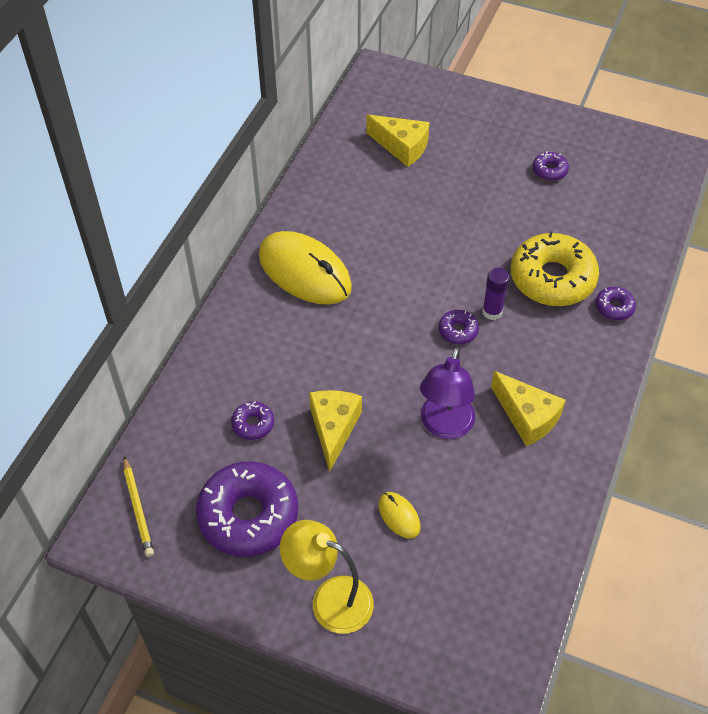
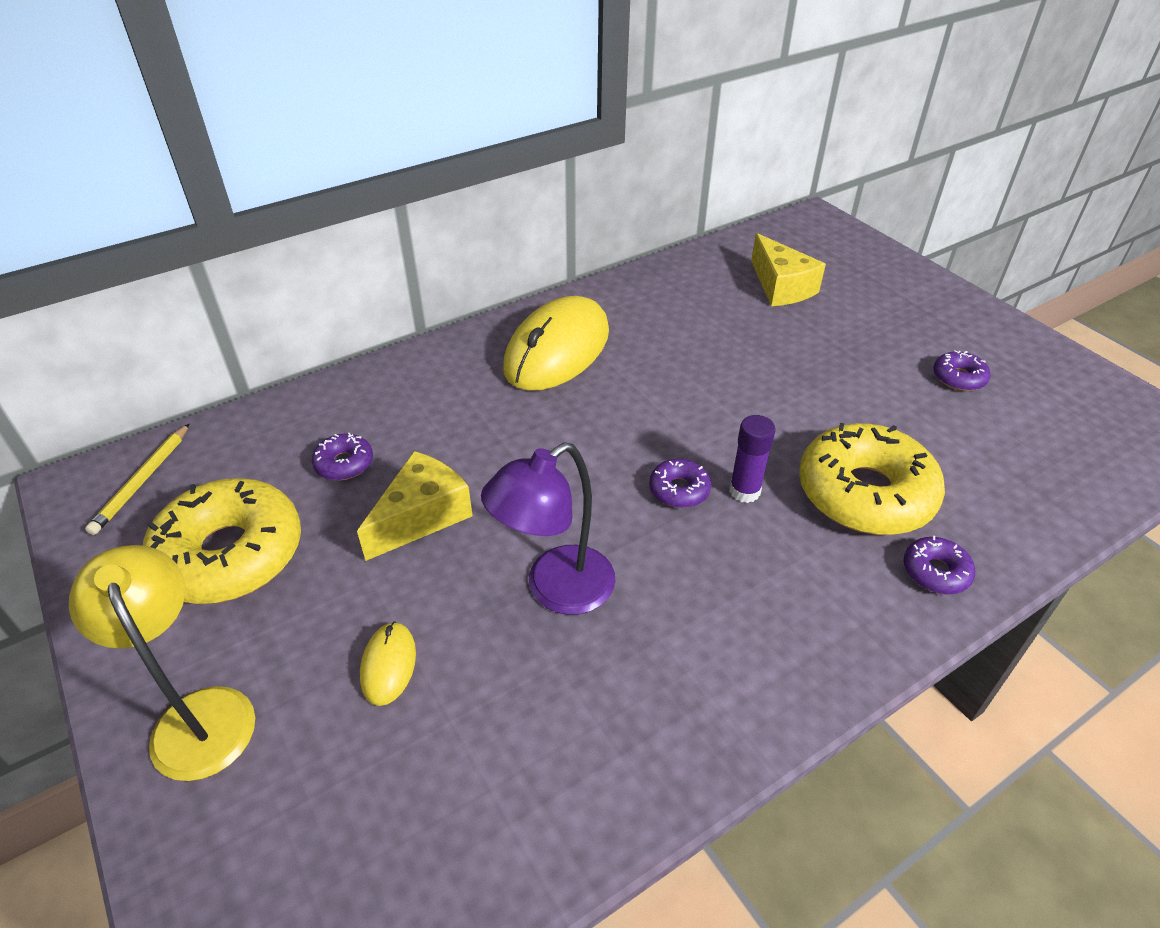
camera: 35 degrees right, 10 degrees down
purple donut [196,461,298,557] -> yellow donut [143,478,301,604]
yellow mouse [259,231,352,304] -> yellow mouse turned 45 degrees clockwise [503,296,609,391]
yellow cheese [491,371,566,446] -> none

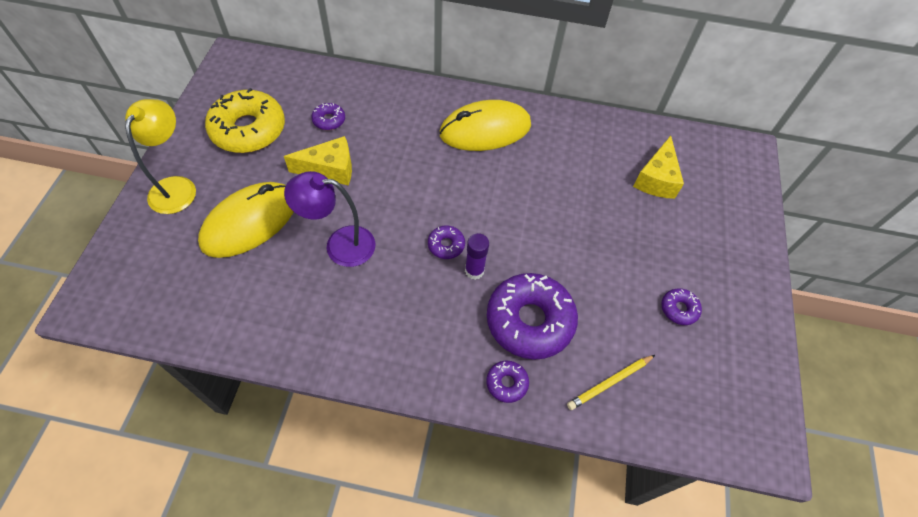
camera: 40 degrees right, 15 degrees up
yellow pencil [85,423,190,535] -> yellow pencil moved to [567,355,655,410]
yellow mouse [360,621,416,706] -> yellow mouse [198,182,294,258], size x2.30
yellow donut [799,423,945,535] -> purple donut [487,273,578,360]

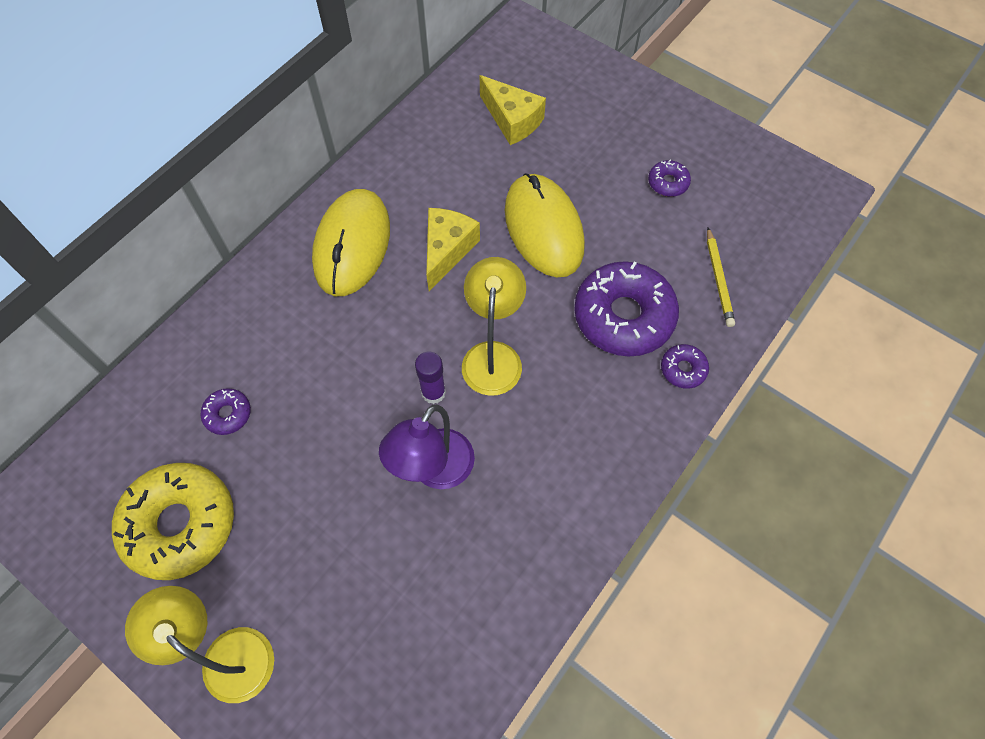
camera: 60 degrees left, 5 degrees up
yellow mouse [198,182,294,258] -> yellow mouse moved to [505,173,585,277]
yellow cheese [284,136,352,186] -> yellow cheese moved to [426,208,480,291]
purple donut [428,225,465,259] -> yellow lamp [462,257,526,396]
purple glue stick [465,233,489,280] -> purple glue stick moved to [415,352,446,404]

